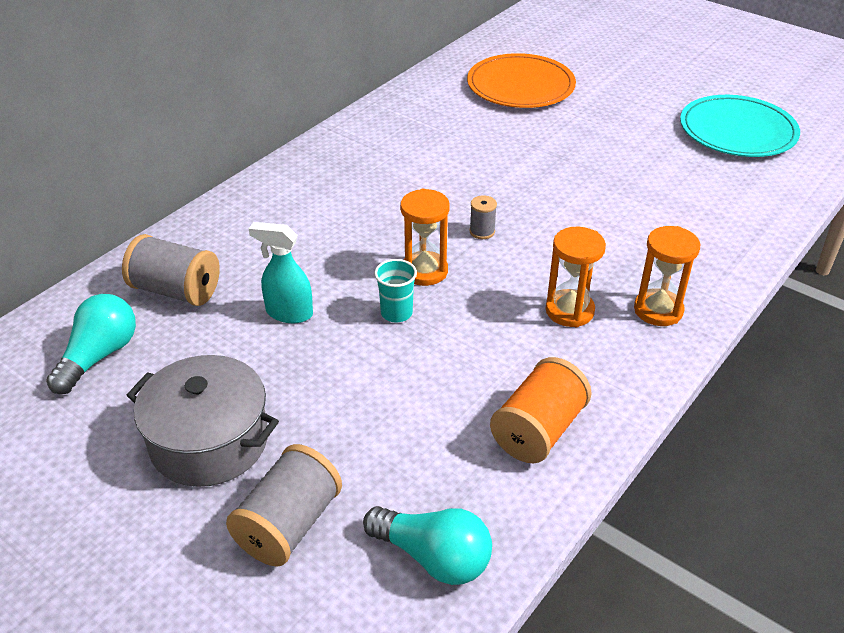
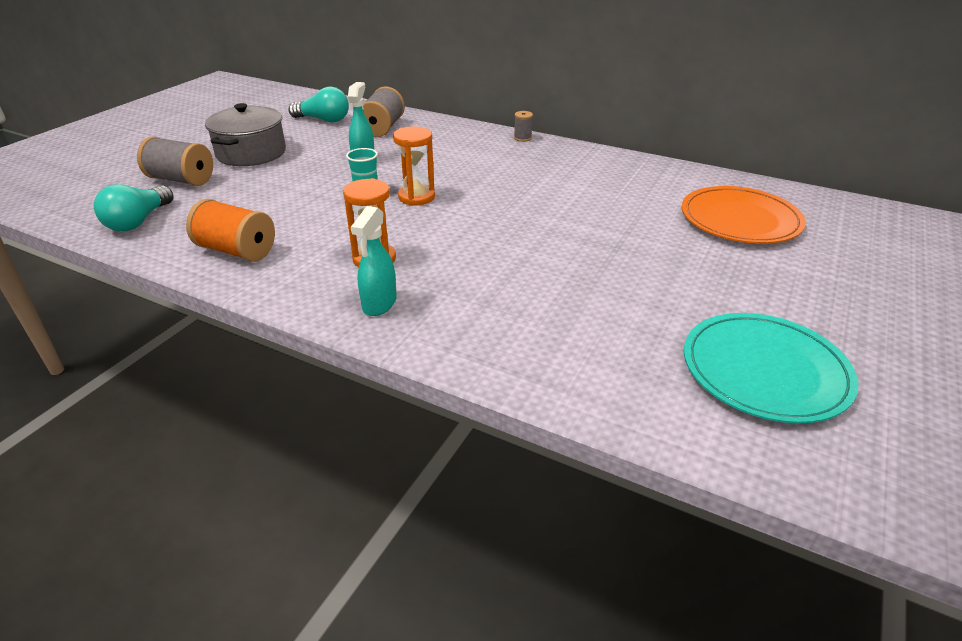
camera: 80 degrees right, 5 degrees down
grey spool [469,195,497,239] -> grey spool moved to [514,111,533,142]
orange hourglass [634,226,700,326] -> turquoise spray bottle [351,206,397,316]

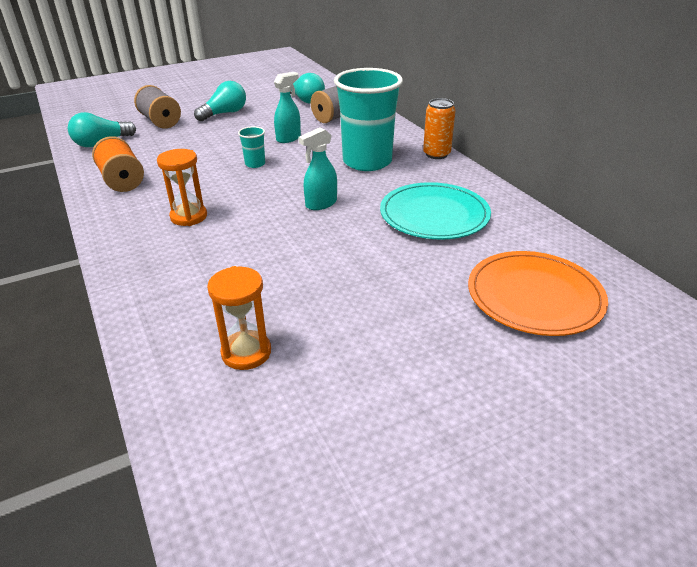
camera: 35 degrees right, 0 degrees up
grey pot [205,103,286,166] -> turquoise light bulb [194,81,246,121]
turquoise spray bottle [351,206,397,316] -> turquoise spray bottle moved to [298,127,337,210]
orange hourglass [393,126,435,206] -> orange hourglass moved to [207,266,271,370]
grey spool [514,111,533,142] -> orange can [423,98,455,159]
turquoise plate [684,313,858,423] -> turquoise plate moved to [380,182,491,240]
none -> turquoise cup [334,68,403,171]

